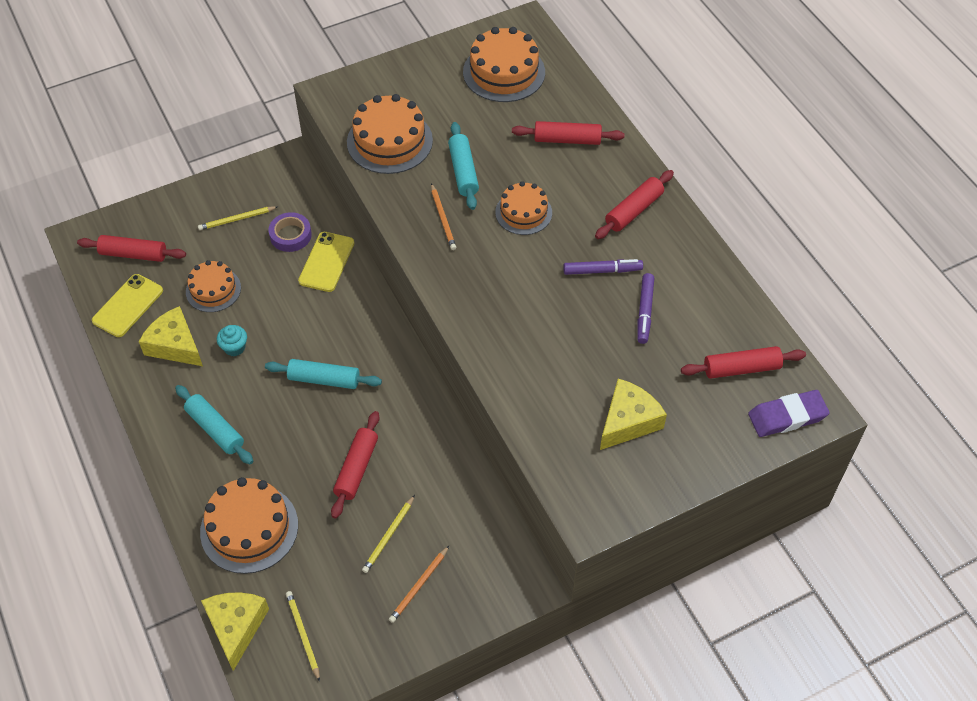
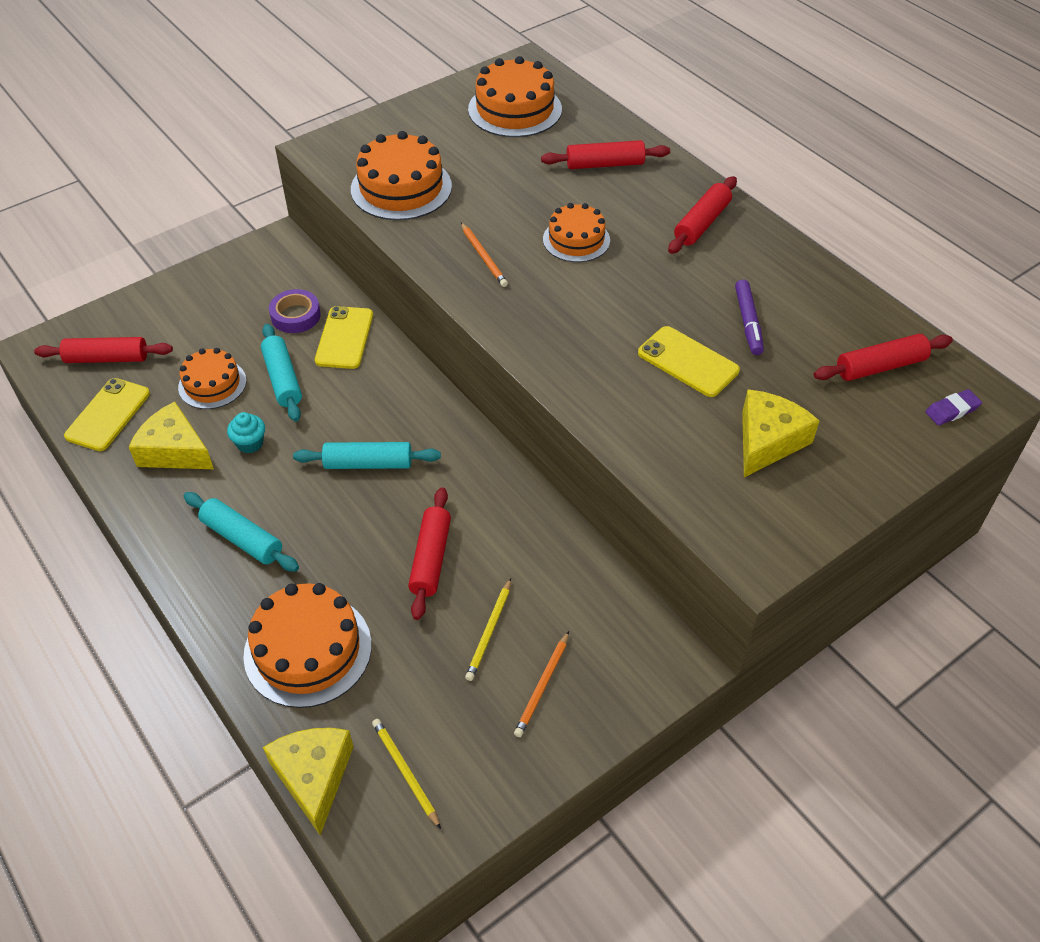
camera: 10 degrees left, 5 degrees down
yellow pencil [198,206,278,230] -> none
turquoise rolling pin [448,122,479,210] -> turquoise rolling pin moved to [261,324,302,422]
purple marker [563,259,643,275] -> none
purple eraser [748,390,830,437] -> purple eraser [925,389,982,425], size x0.58
none -> yellow phone [638,326,740,397]

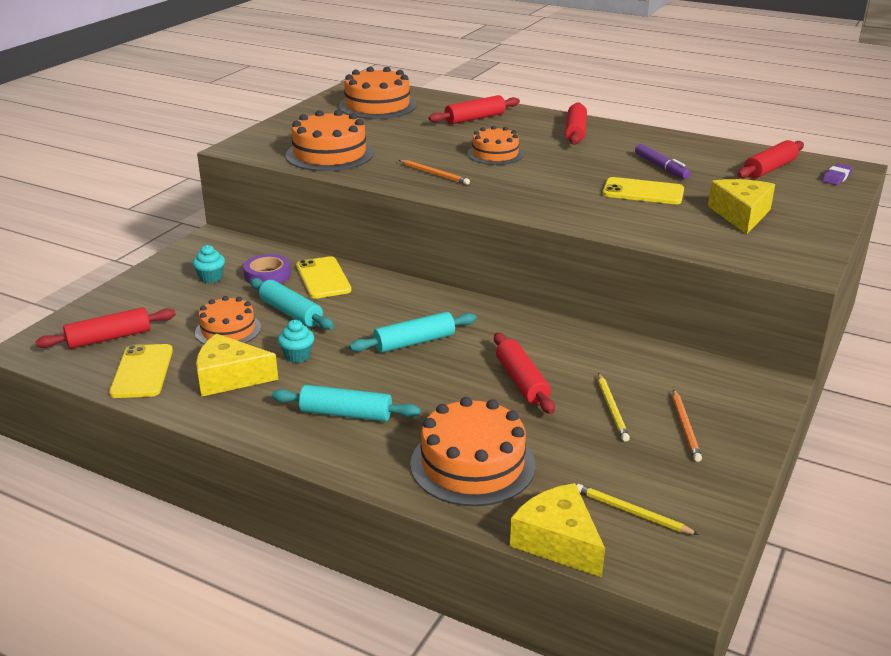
camera: 25 degrees left, 20 degrees down
none -> turquoise cupcake [193,245,225,283]

